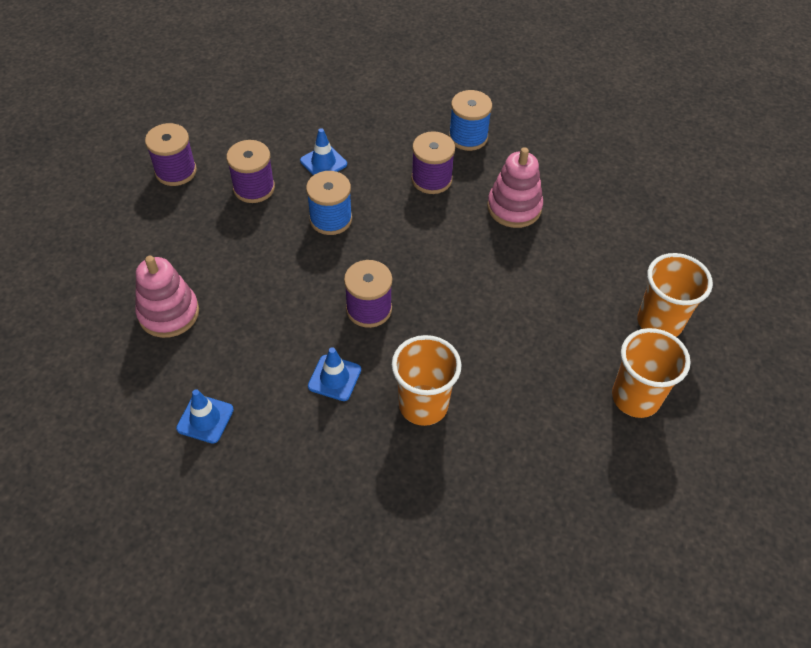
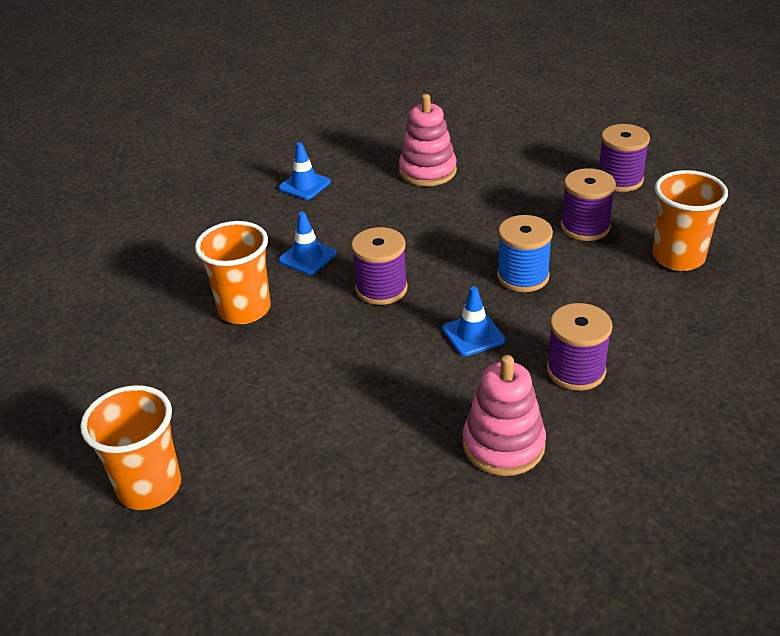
camera: 110 degrees right, 15 degrees down
blue traffic cone [300,128,347,175] -> blue traffic cone moved to [442,287,505,356]
blue spool [449,90,492,151] -> none
orange cup [637,253,713,337] -> orange cup moved to [653,170,728,271]

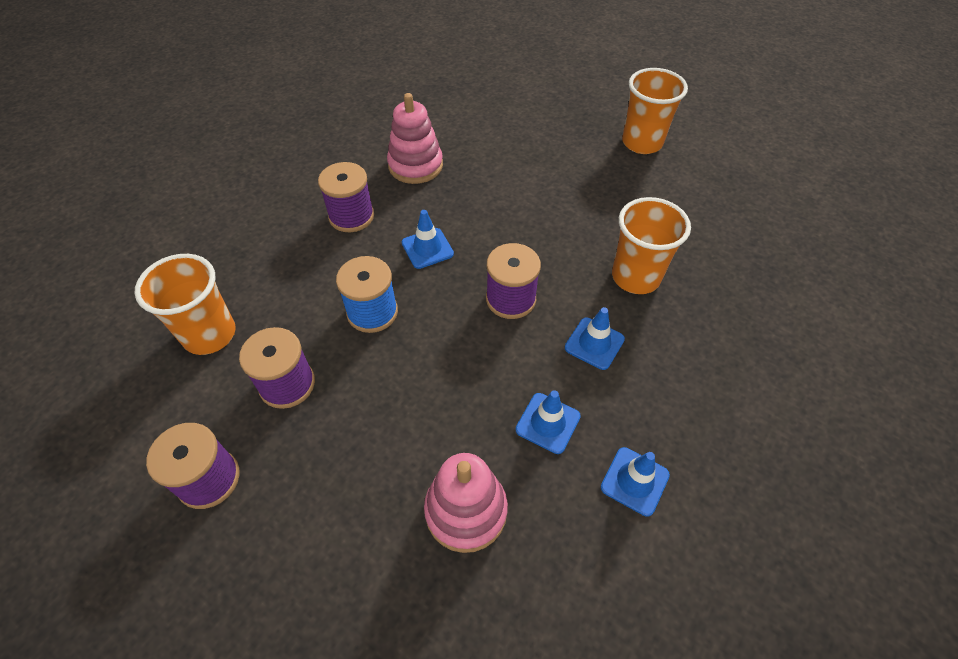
camera: 175 degrees right, 15 degrees up
none -> blue traffic cone [516,390,581,454]

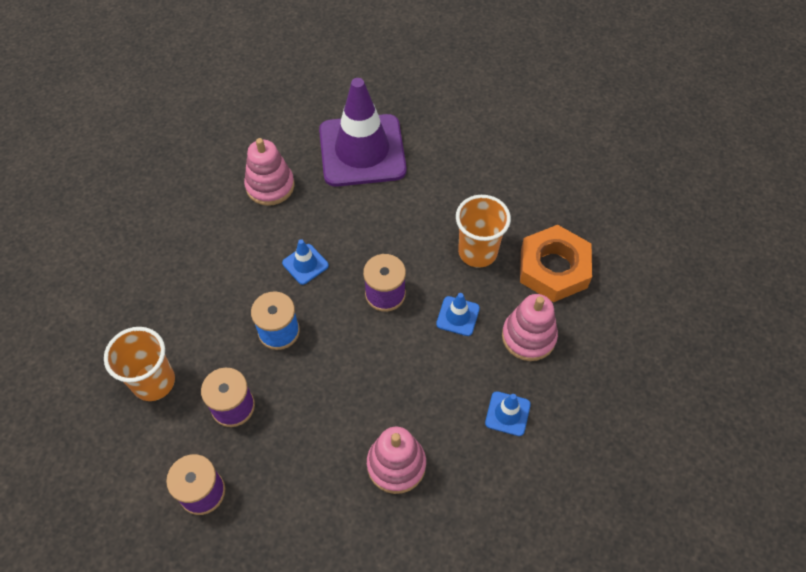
camera: 15 degrees left, 5 degrees up
purple spool [318,162,374,232] -> none
blue traffic cone [516,390,581,454] -> none
orange cup [622,68,688,154] -> none
none -> purple traffic cone [319,78,407,187]
none -> pink stacking toy [502,294,558,361]
none -> orange nut [520,225,592,302]

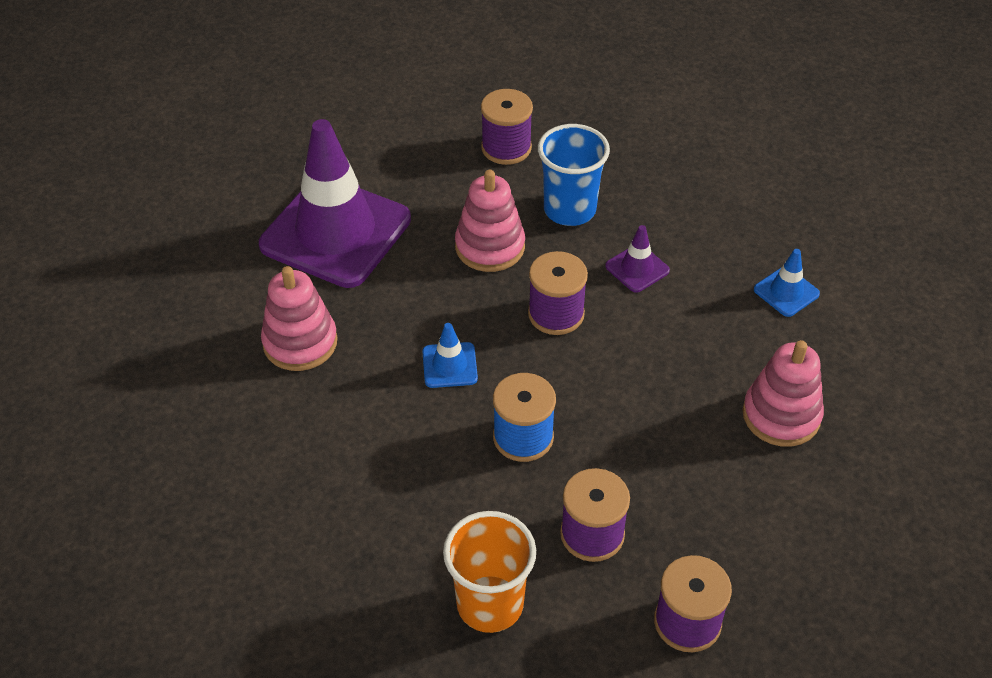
camera: 55 degrees left, 10 degrees down
blue traffic cone [436,293,480,336] -> purple traffic cone [605,225,670,293]
orange cup [456,195,511,268] -> blue cup [538,124,610,226]
pink stacking toy [502,294,558,361] -> pink stacking toy moved to [455,170,525,272]
orange nut [520,225,592,302] -> none
none -> purple spool [481,89,533,165]

